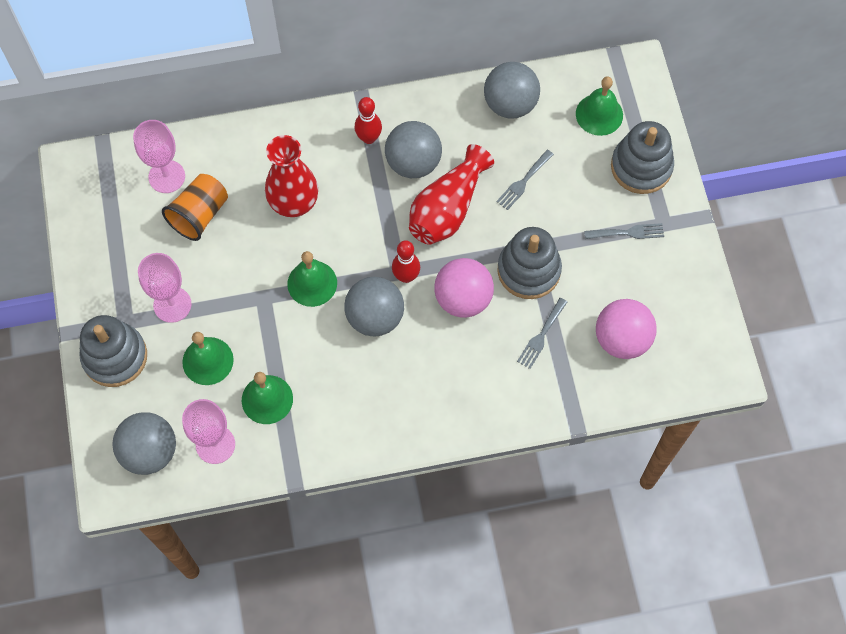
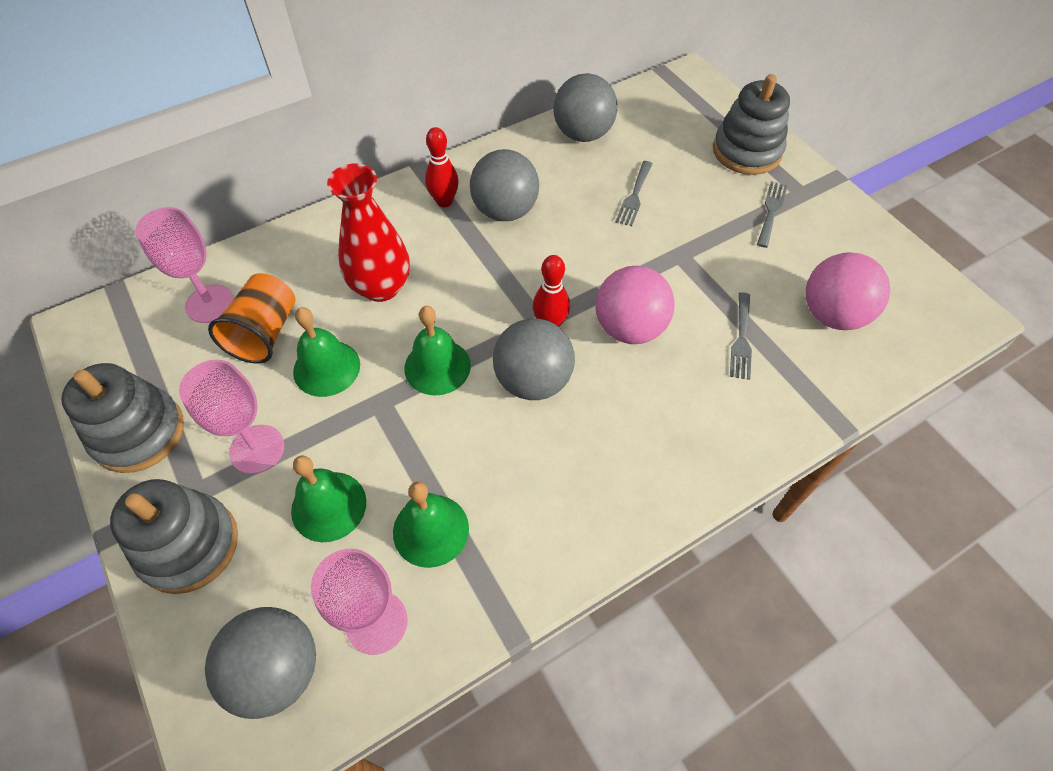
camera: 20 degrees left, 10 degrees down
red vase [409,144,494,245] -> none
grey stacking toy [498,227,562,299] -> grey stacking toy moved to [61,363,184,473]
green bell [576,77,623,136] -> green bell moved to [293,307,360,397]
grey fork [584,223,664,239] -> grey fork turned 45 degrees counterclockwise [757,181,788,248]

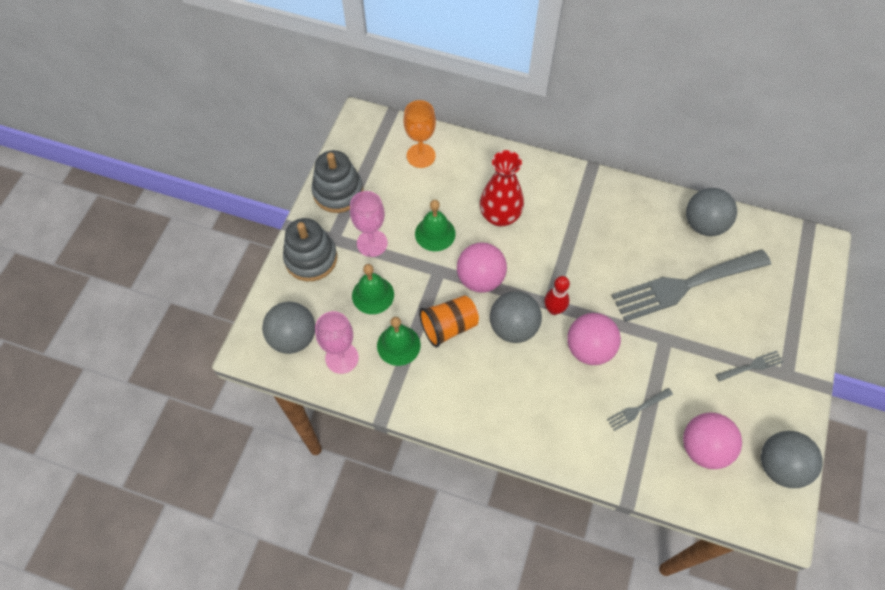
camera: 50 degrees right, 5 degrees up
pink goblet [135,207,234,323] -> orange goblet [404,100,436,168]
orange cup [208,273,295,364] -> orange cup moved to [419,295,479,347]
green bell [404,306,471,395] -> pink ball [457,243,507,292]
red bowling pin [425,127,459,207] -> none
grey ball [470,149,539,221] -> grey ball moved to [761,431,823,488]
grey fork [615,161,653,226] -> grey fork [612,249,771,322], size x2.45
grey stacking toy [713,74,790,175] -> none

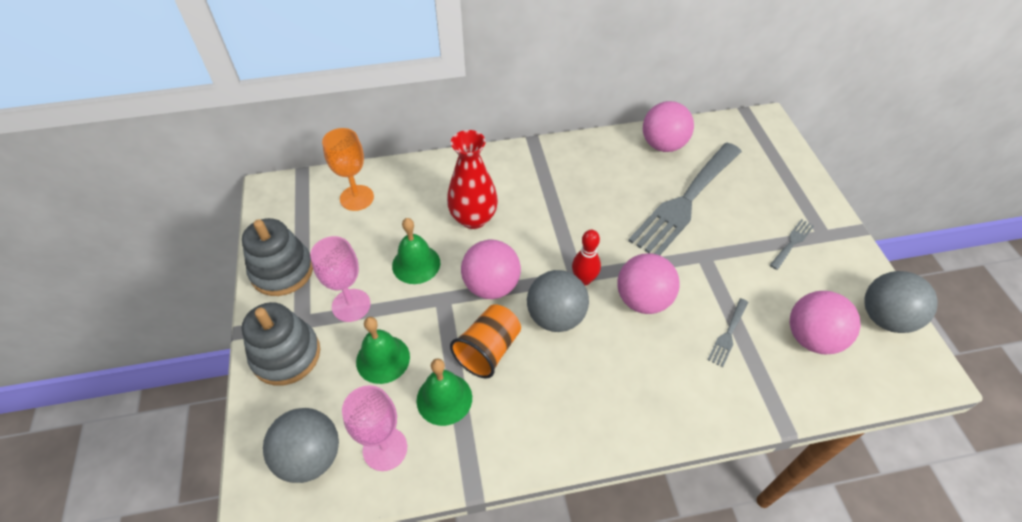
camera: 30 degrees left, 10 degrees down
grey ball [686,188,737,236] -> pink ball [643,101,694,152]

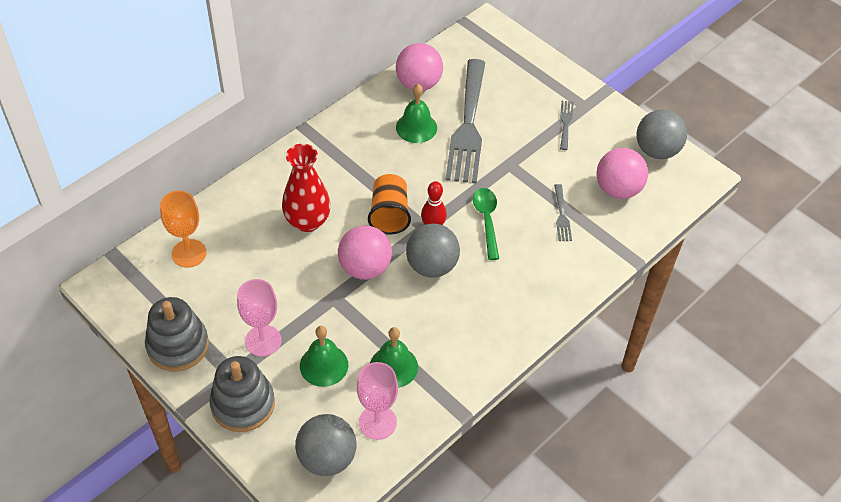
camera: 35 degrees left, 0 degrees up
green bell [392,218,440,284] -> green bell moved to [396,84,437,143]
orange cup [450,304,521,378] -> orange cup moved to [368,174,411,234]
pink ball [617,253,680,314] -> green spoon [473,188,499,260]

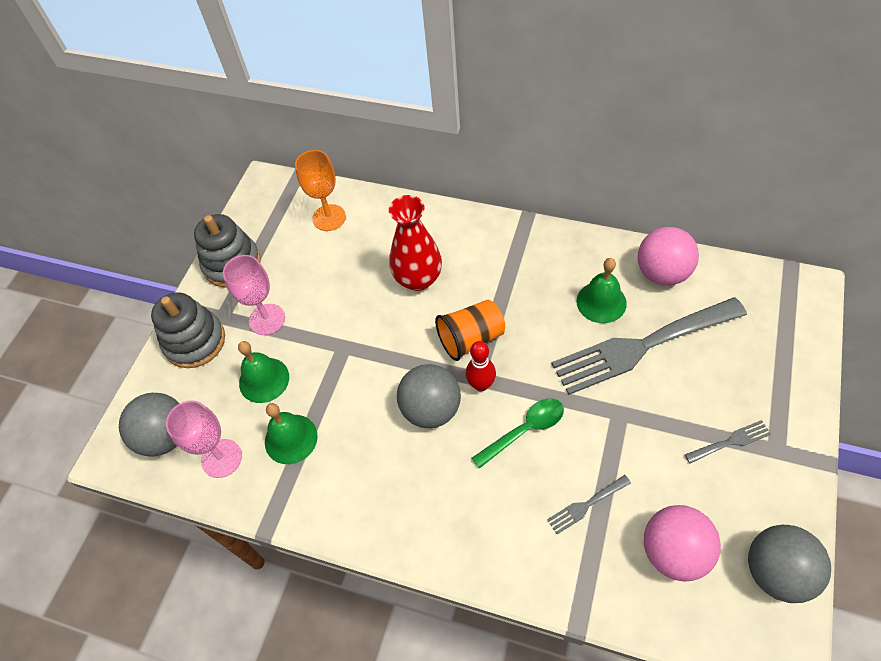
camera: 70 degrees right, 5 degrees up
pink ball [338,225,392,280] -> none

